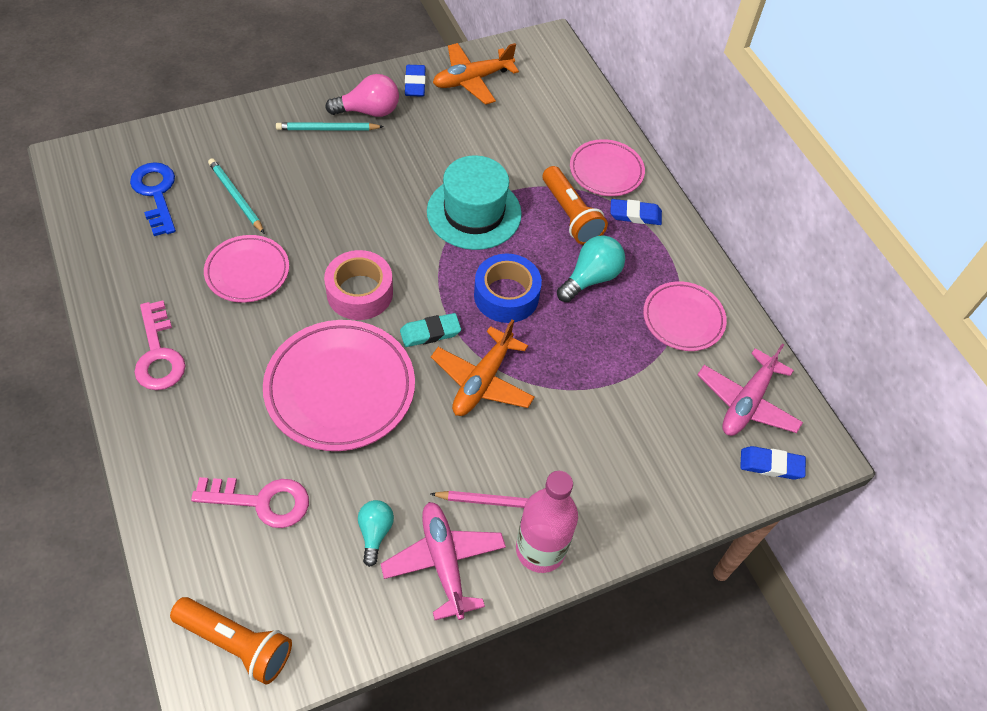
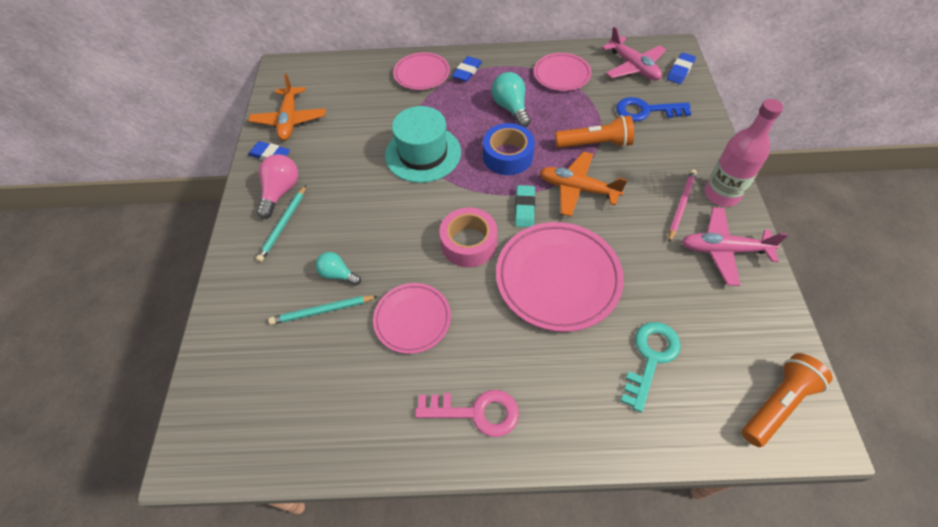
camera: 60 degrees left, 0 degrees up
blue key [130,162,176,236] -> blue key moved to [616,97,691,122]
pink key [191,477,309,528] -> turquoise key [620,322,681,412]
turquoise light bulb [358,500,394,567] -> turquoise light bulb moved to [315,252,361,286]
orange plane [431,320,535,416] -> orange plane turned 150 degrees clockwise [540,151,627,217]
orange flashlight [543,166,608,245] -> orange flashlight moved to [555,115,634,148]

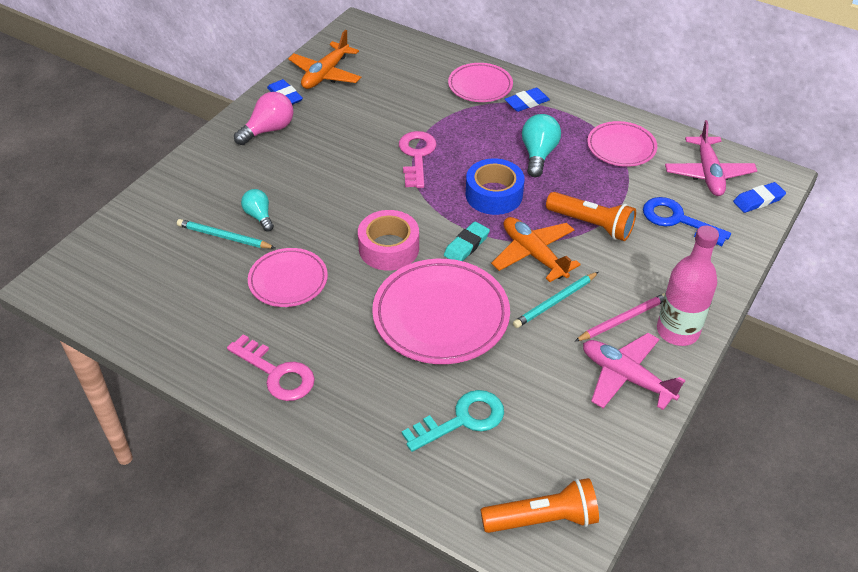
camera: 30 degrees right, 10 degrees down
turquoise pencil [256,185,306,262] -> turquoise pencil moved to [513,272,598,328]
turquoise hat [385,106,461,183] -> pink key [399,131,437,188]

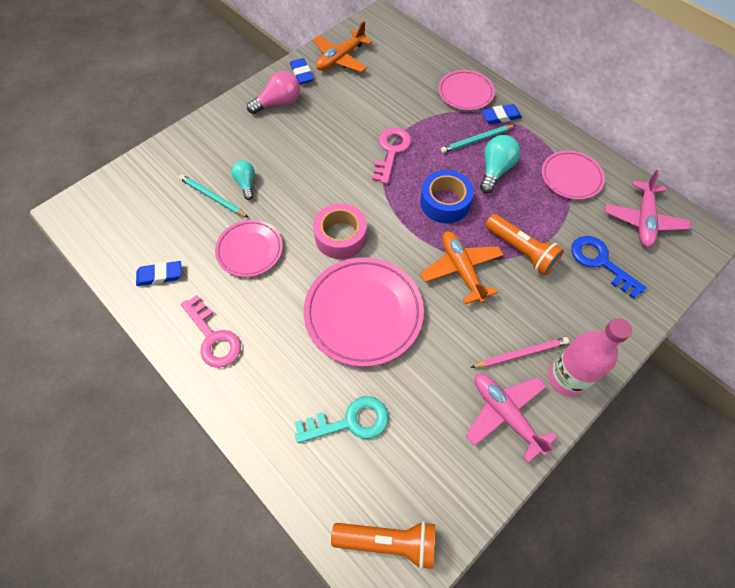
camera: 15 degrees right, 15 degrees up
turquoise eraser [444,222,490,261] -> none
turquoise pencil [513,272,598,328] -> turquoise pencil moved to [441,125,516,153]
blue eraser [733,182,786,213] -> blue eraser moved to [136,261,181,286]

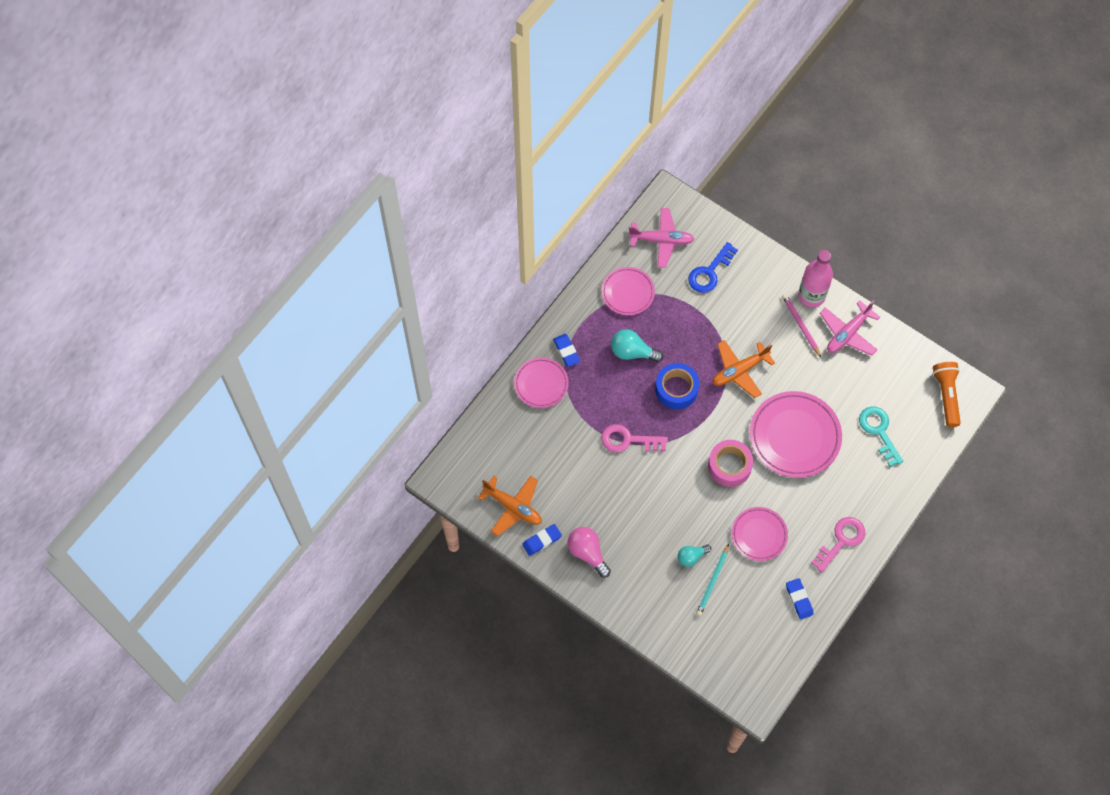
camera: 100 degrees left, 5 degrees up
turquoise pencil [441,125,516,153] -> none
orange flashlight [485,214,564,276] -> none

